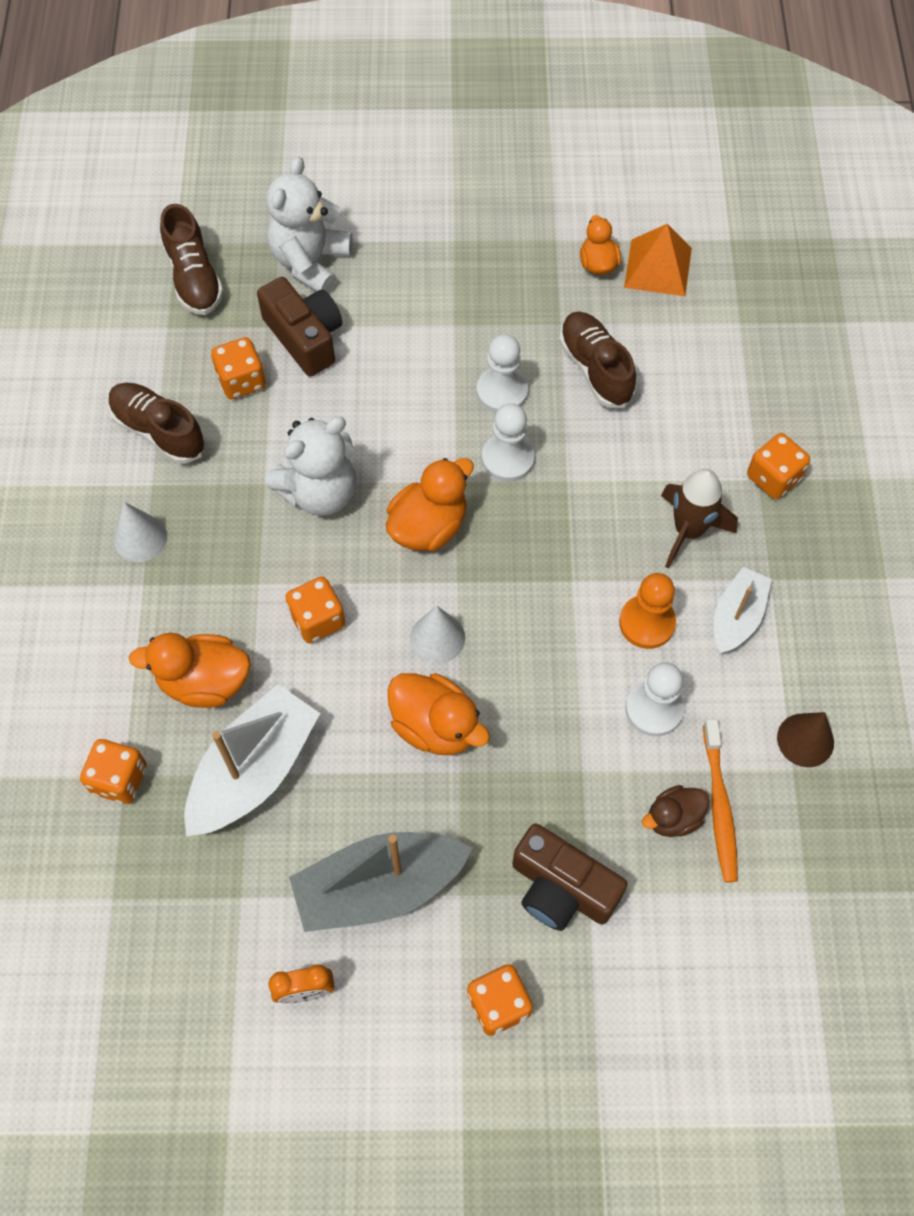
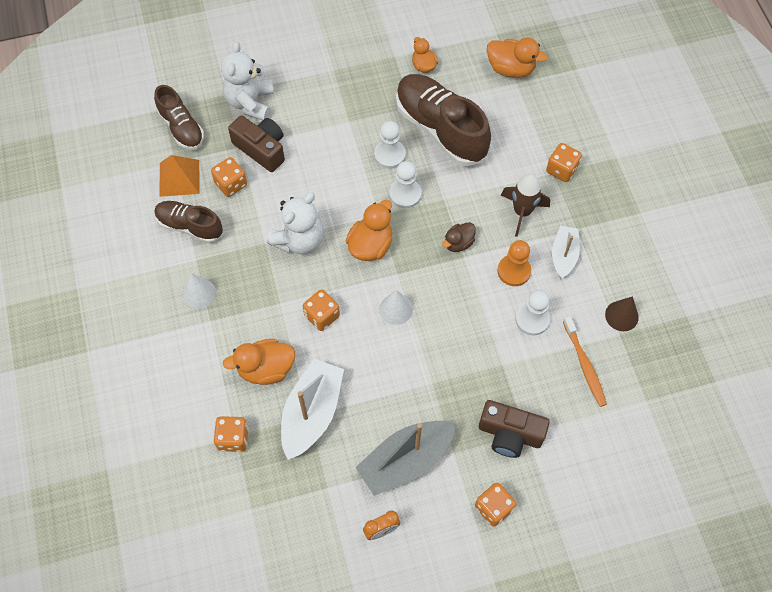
camera: 15 degrees left, 0 degrees up
orange duck [388,673,490,755] -> orange duck moved to [487,38,548,78]
brown shoe [559,311,636,408] -> brown shoe [396,74,491,166], size x1.71
orange pyramid [624,224,692,296] -> orange pyramid moved to [159,155,200,197]
brown duck [642,785,710,837] -> brown duck moved to [442,222,476,252]

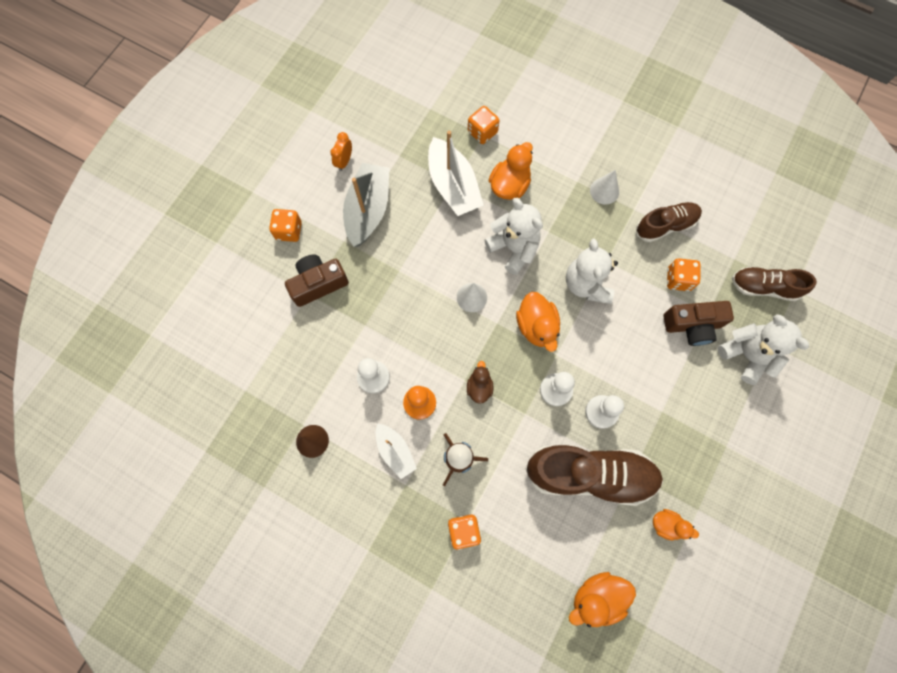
camera: 135 degrees right, 10 degrees up
orange pyramid [159,155,200,197] -> none
orange dice [303,289,340,331] -> white teddy bear [485,198,543,275]
orange toothbrush [563,316,607,407] -> none

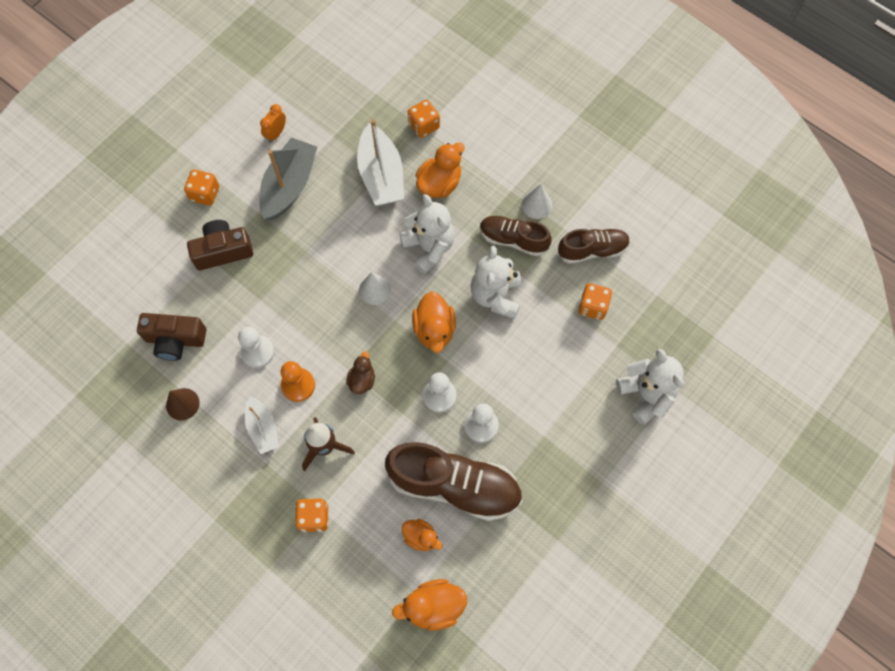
camera: 10 degrees right, 5 degrees down
orange duck [653,509,699,541] -> orange duck moved to [402,519,443,551]
brown camera [663,301,734,346] -> brown camera moved to [137,313,206,361]
brown shoe [732,267,817,301] -> brown shoe moved to [480,216,552,256]

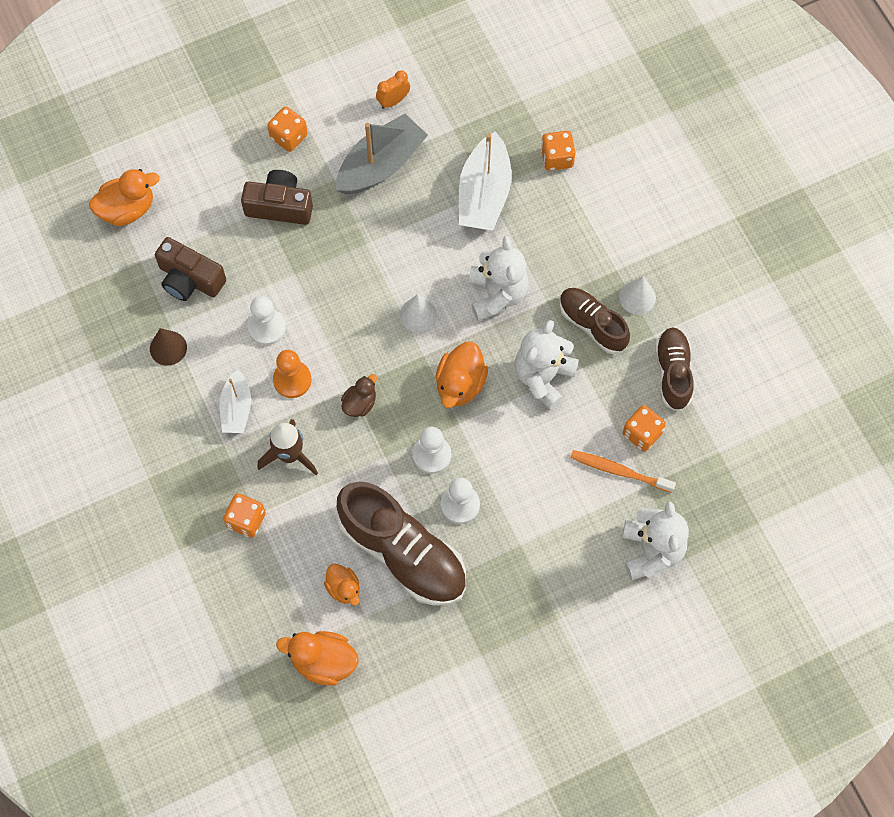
camera: 25 degrees right, 0 degrees up
orange duck [416,142,465,198] -> orange duck moved to [89,169,160,226]
brown shoe [557,228,630,264] -> brown shoe turned 105 degrees counterclockwise [655,327,694,411]
none -> orange toothbrush [570,450,676,493]

